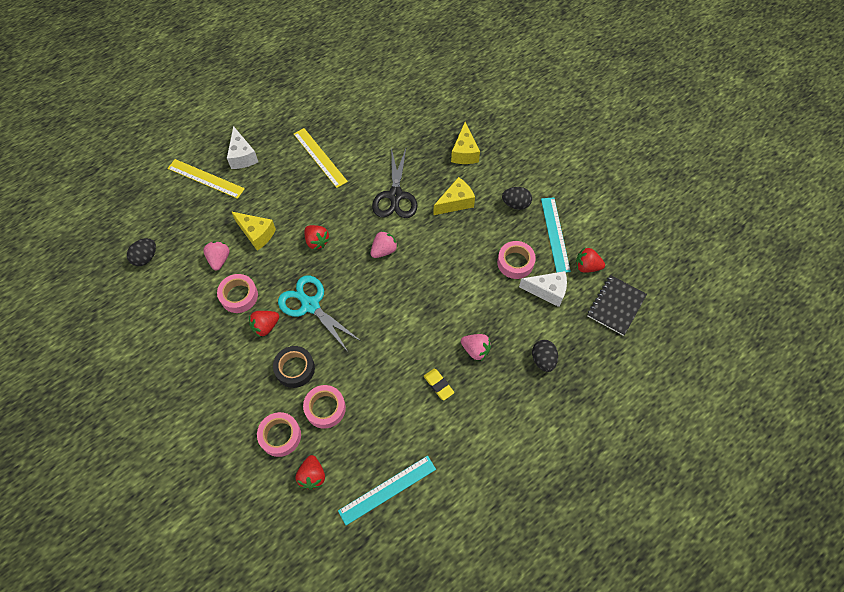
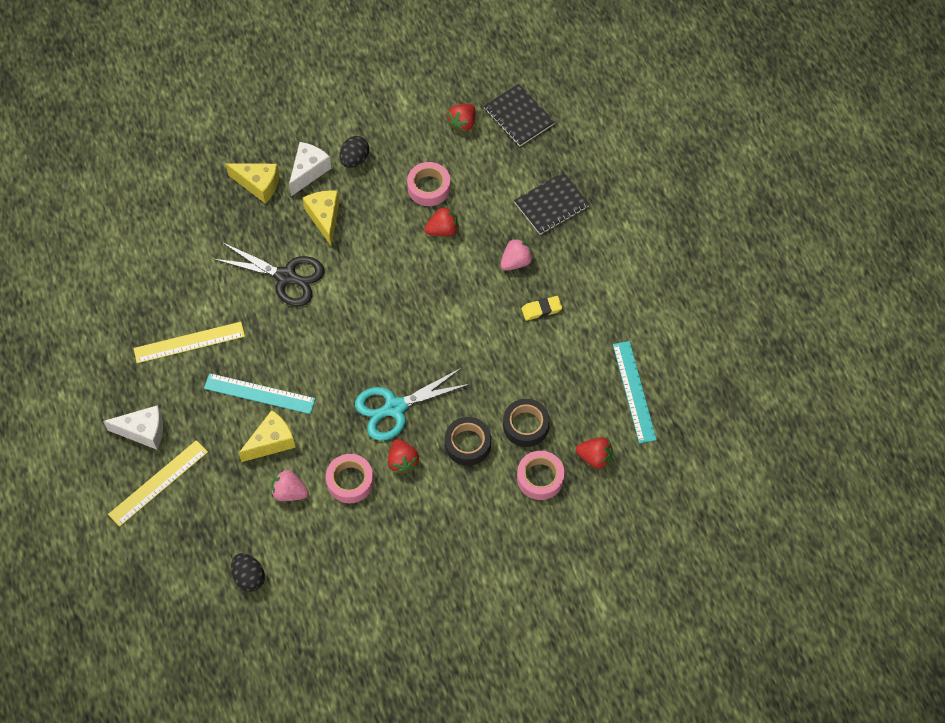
camera: 70 degrees left, 0 degrees up
pink tape [303,385,346,429] -> black tape [503,399,550,447]
red strawberry [304,225,330,250] -> red strawberry moved to [424,206,459,236]
pink strawberry [371,230,398,258] -> none
white cheese [519,271,567,307] -> white cheese moved to [289,142,331,196]
black egg [532,340,558,372] -> black notebook [514,172,590,235]
turquoise ruler [541,197,571,273] -> turquoise ruler moved to [204,373,316,414]

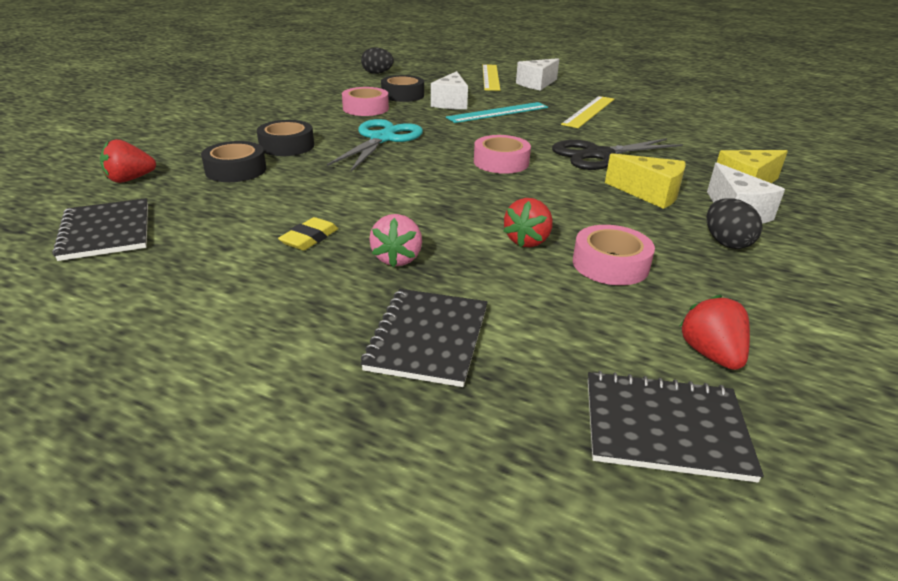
camera: 135 degrees right, 30 degrees down
yellow cheese [239,410,296,462] -> white cheese [431,71,468,109]
pink strawberry [271,470,309,501] -> black tape [381,75,424,102]
red strawberry [388,439,419,474] -> none
pink tape [517,451,564,500] -> pink tape moved to [474,135,531,174]
turquoise ruler [613,341,657,444] -> black notebook [52,198,148,261]

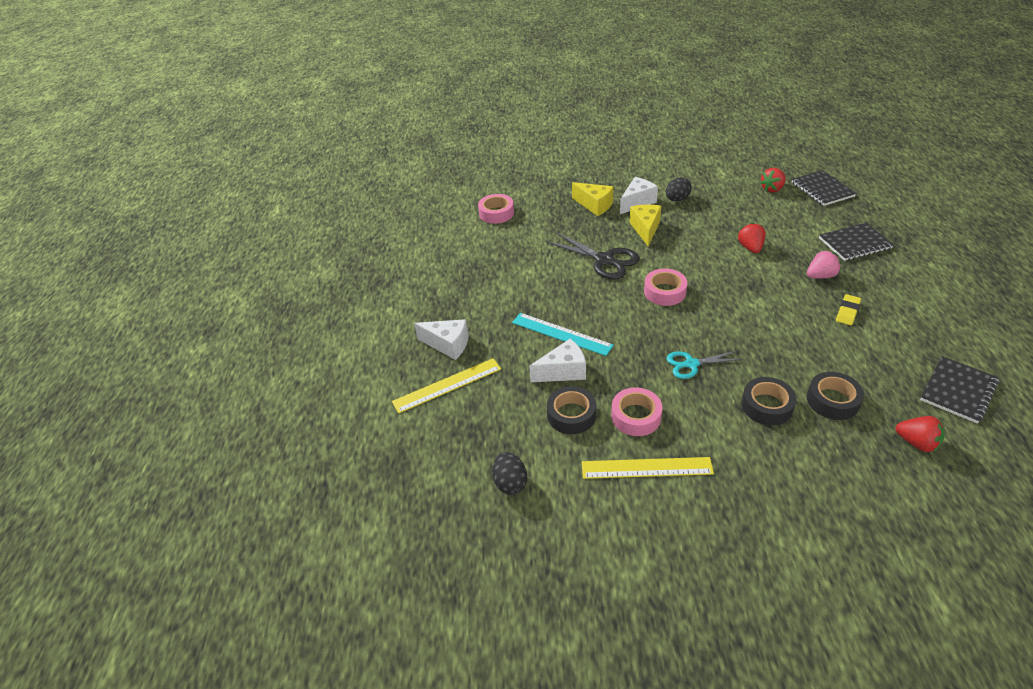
camera: 115 degrees left, 10 degrees up
yellow eraser [278,217,338,251] -> yellow eraser turned 60 degrees counterclockwise [836,294,861,325]
turquoise scissors [327,119,423,172] -> turquoise scissors [667,351,742,379], size x0.62
red strawberry [504,198,553,247] -> red strawberry turned 90 degrees counterclockwise [738,223,766,253]
yellow ruler [561,96,614,128] -> yellow ruler moved to [582,457,714,479]
pink tape [573,225,655,285] -> pink tape moved to [478,194,514,224]

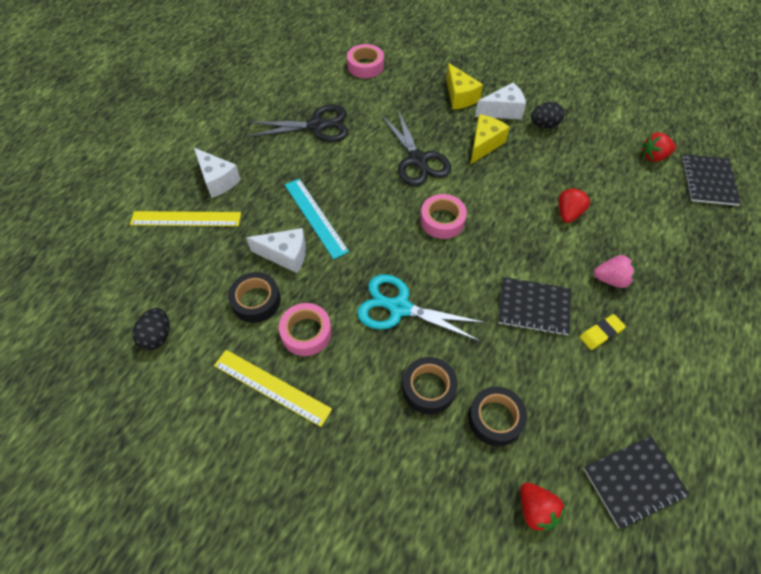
camera: 25 degrees right, 15 degrees up
turquoise scissors [667,351,742,379] -> turquoise scissors [357,274,486,341], size x1.61
black notebook [819,223,894,261] -> black notebook moved to [498,277,571,336]
none -> black scissors [248,105,349,142]

